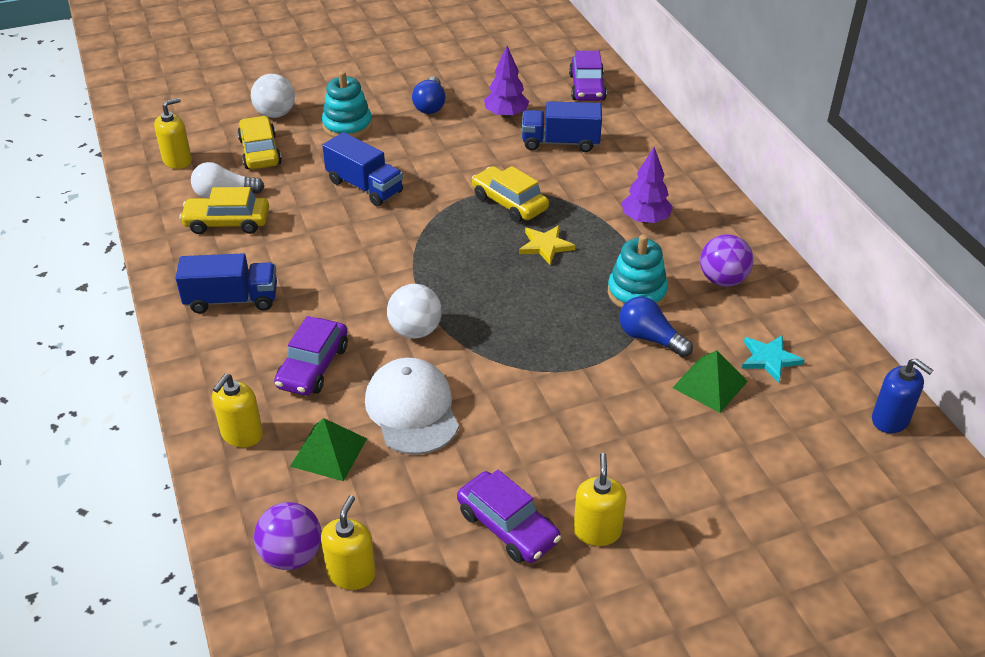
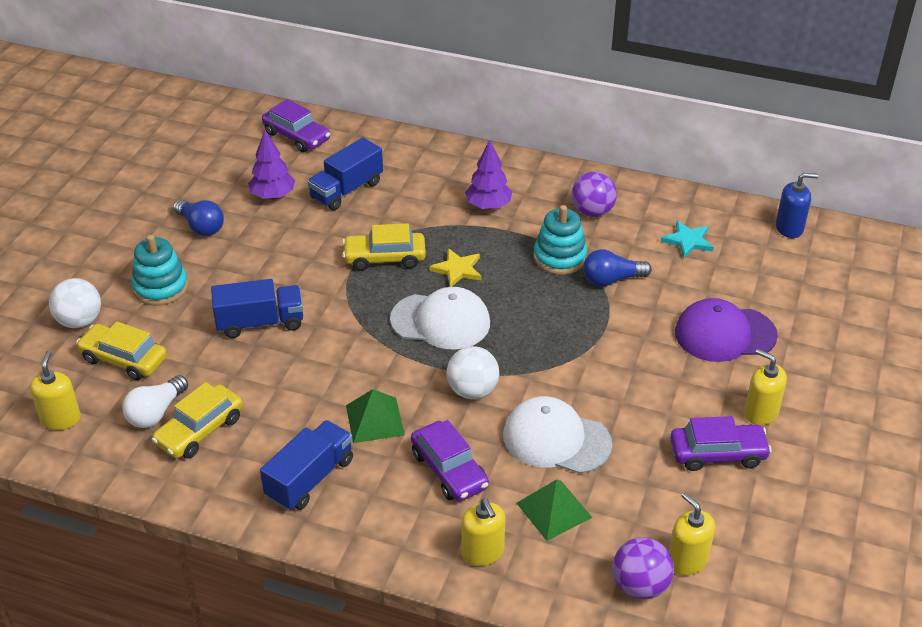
camera: 50 degrees left, 0 degrees up
green pyramid [673,350,748,413] -> green pyramid moved to [346,389,405,443]
none -> white cap [390,287,490,349]
none -> purple cap [675,298,778,362]

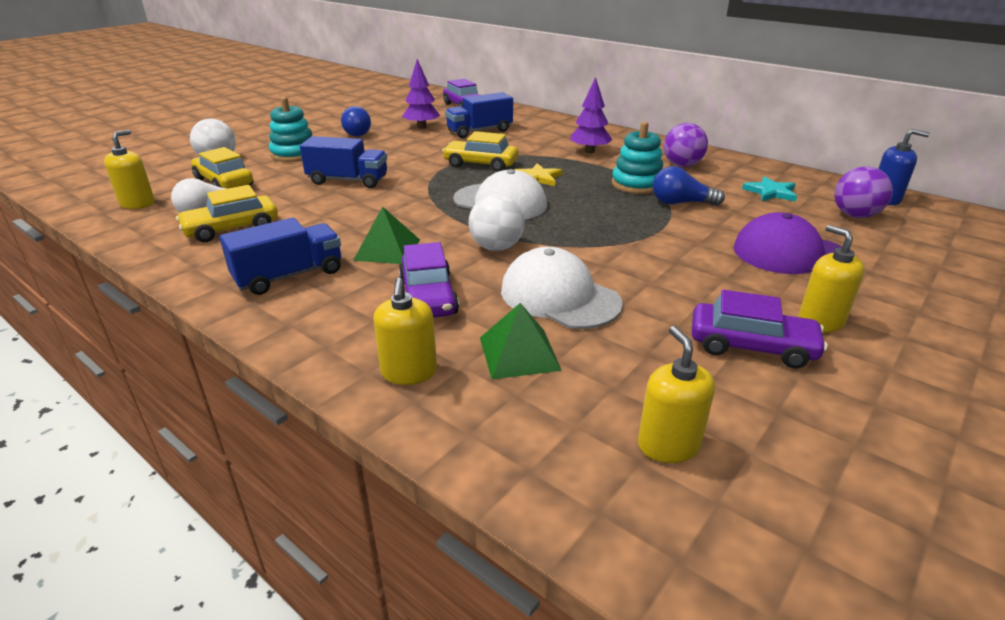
camera: 20 degrees right, 10 degrees down
purple ball [612,537,674,599] -> purple ball moved to [834,166,893,218]

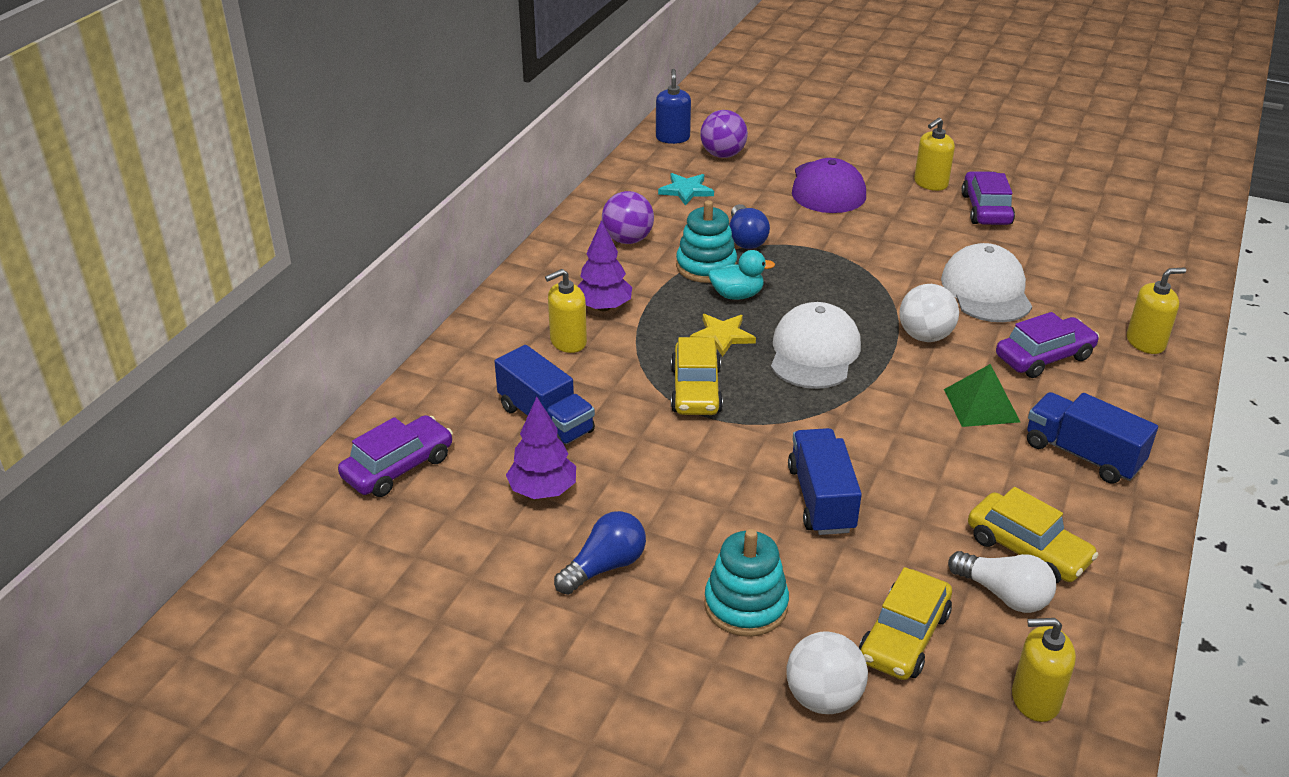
camera: 105 degrees left, 5 degrees up
green pyramid [480,303,562,380] -> none
white cap [501,247,623,329] -> white cap turned 150 degrees clockwise [941,243,1032,322]
yellow soap dispenser [638,326,715,463] -> yellow soap dispenser moved to [545,269,587,353]
none -> turquoise duck [708,250,775,300]

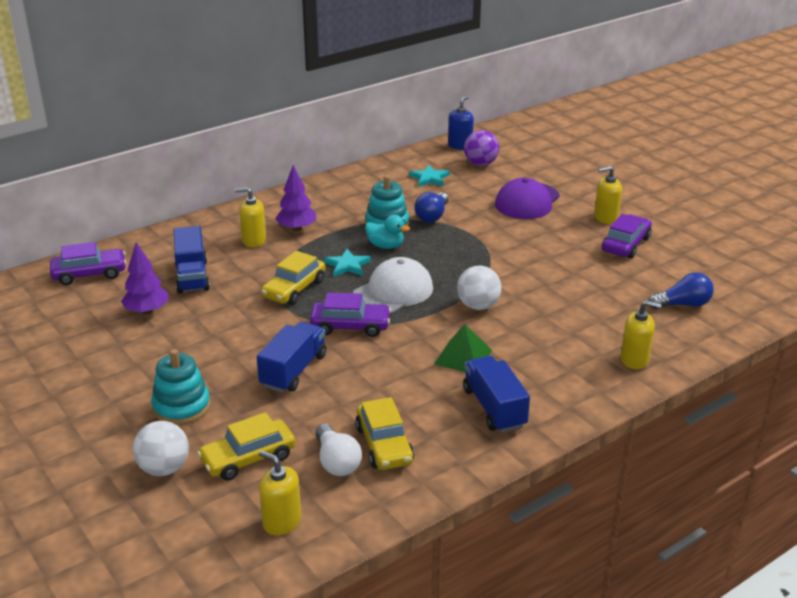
camera: 30 degrees right, 5 degrees down
blue light bulb [554,511,646,595] -> blue light bulb moved to [648,272,714,309]
purple ball [602,191,654,244] -> none
yellow star [690,314,756,357] -> turquoise star [324,249,371,277]
white cap [941,243,1032,322] -> none
purple car [996,312,1099,378] -> purple car moved to [310,293,391,337]

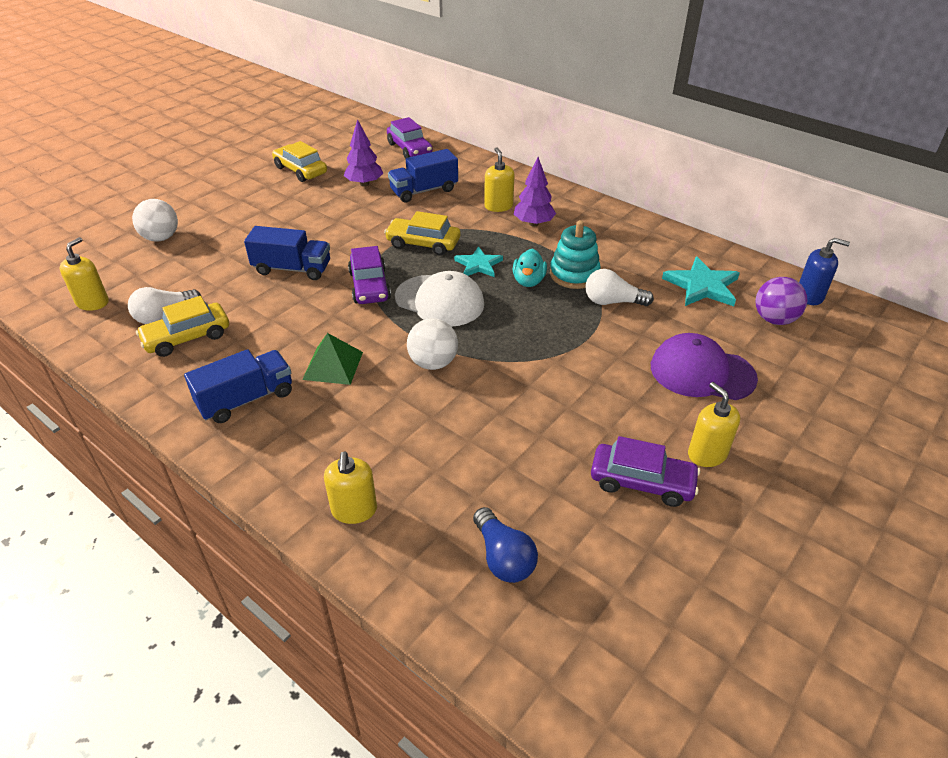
camera: 75 degrees right, 10 degrees up
turquoise stacking toy [151,349,210,425] -> none
yellow car [197,412,296,481] -> yellow car moved to [272,141,327,182]
turquoise star [409,165,450,187] -> turquoise star [662,257,740,306], size x1.51
blue light bulb [414,192,449,223] -> white light bulb [585,269,654,306]

